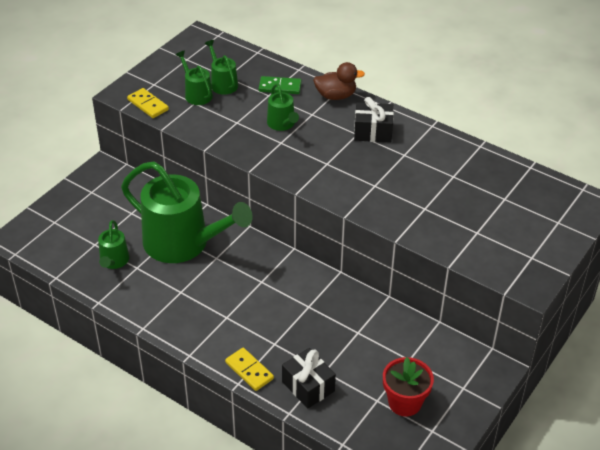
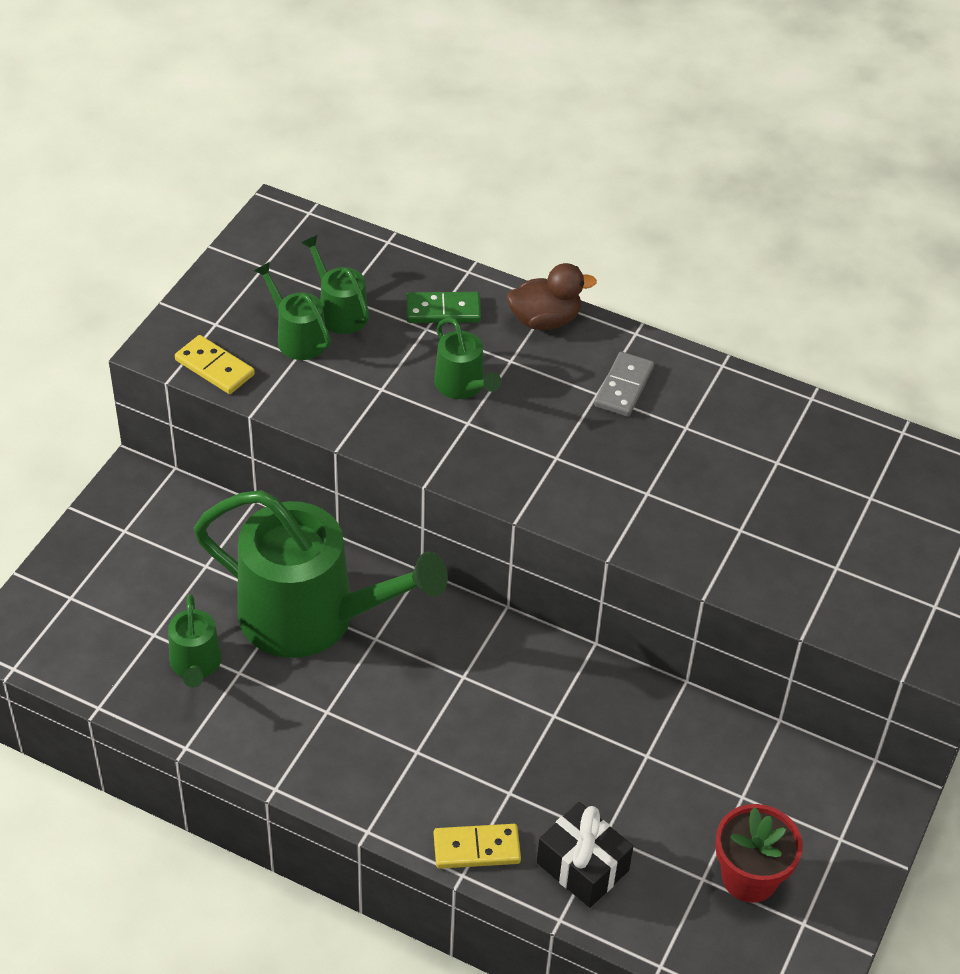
camera: 10 degrees left, 5 degrees up
yellow domino [225,348,274,391] -> yellow domino turned 45 degrees counterclockwise [434,824,521,869]
black gift [354,97,394,143] -> grey domino [594,352,654,417]

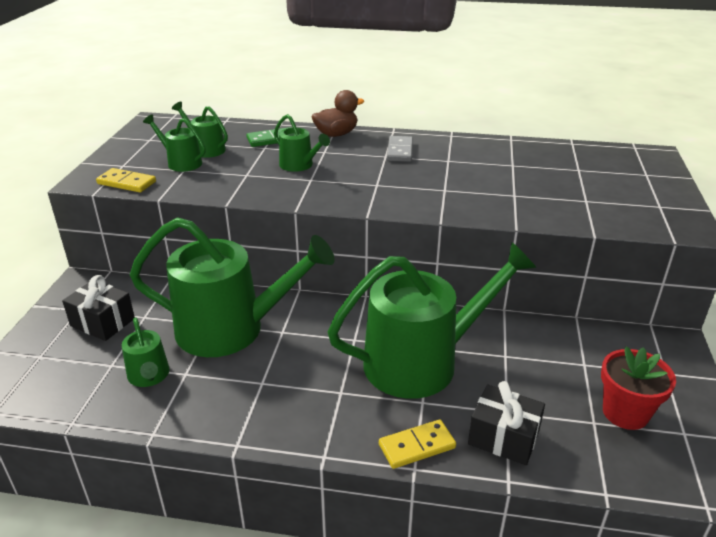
camera: 15 degrees left, 15 degrees down
none -> black gift [62,275,135,341]
none -> green watering can [327,242,537,399]

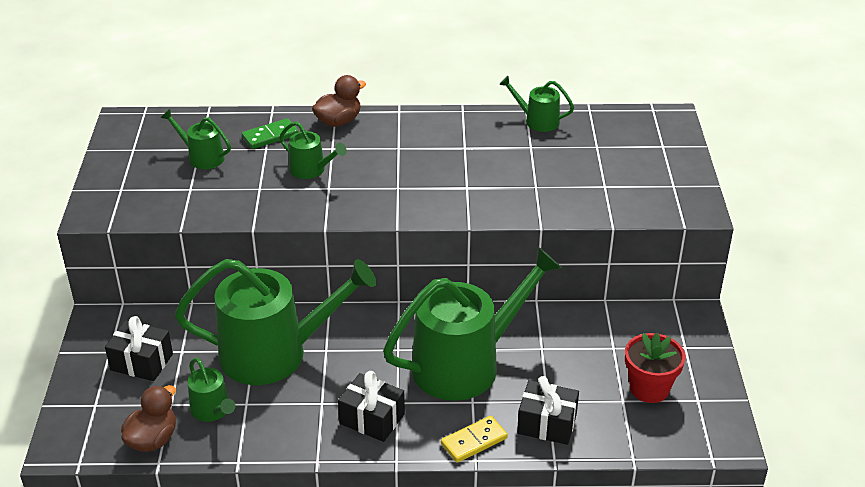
camera: 10 degrees left, 5 degrees up
yellow domino [96,168,156,193] -> none
green watering can [143,114,206,172] -> green watering can moved to [499,76,574,132]
grey domino [387,136,413,162] -> none
none -> brown duck [121,385,176,452]
none -> black gift [338,371,405,442]

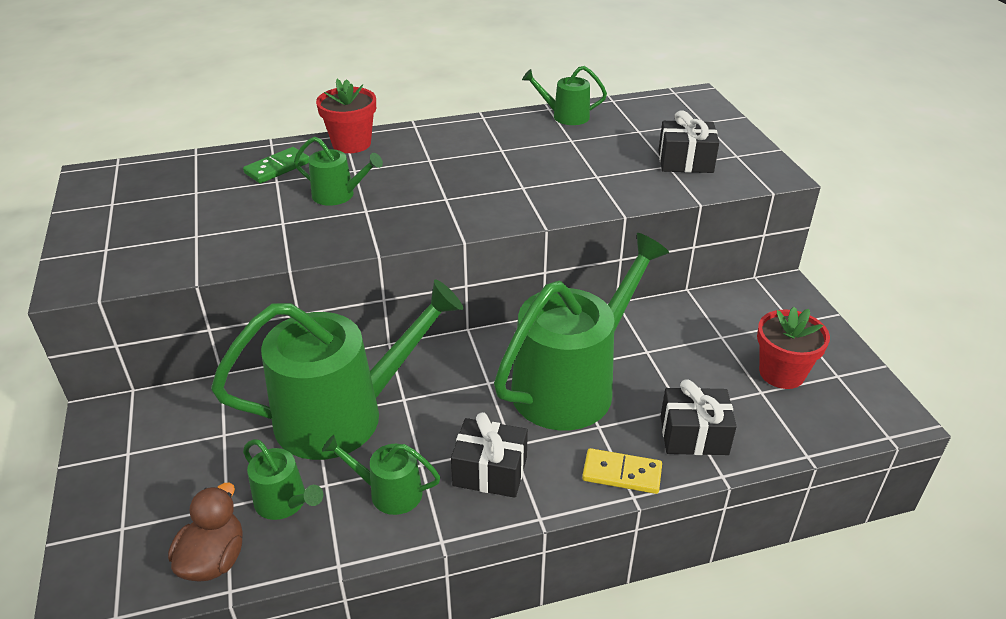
camera: 15 degrees left, 0 degrees up
black gift [105,316,173,381] -> black gift moved to [659,110,719,173]
green watering can [161,109,231,169] -> green watering can moved to [322,435,440,515]
brown duck [312,75,366,127] -> red flower pot [316,79,376,153]
yellow domino [441,416,508,463] -> yellow domino turned 60 degrees clockwise [582,448,662,494]

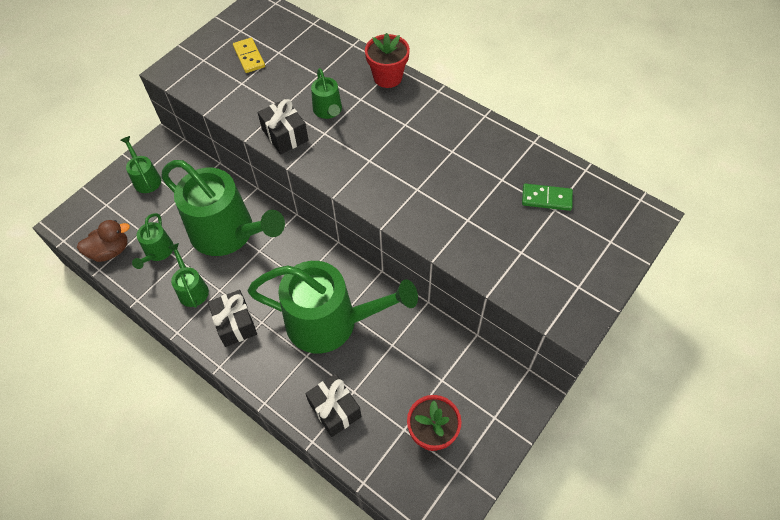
camera: 55 degrees right, 20 degrees up
green domino [243,147,309,183] -> green domino moved to [522,184,573,211]
green watering can [522,66,607,125] -> green watering can moved to [121,136,161,193]
yellow domino [582,448,662,494] -> yellow domino moved to [233,38,265,73]
black gift [659,110,719,173] -> black gift moved to [257,99,308,154]

